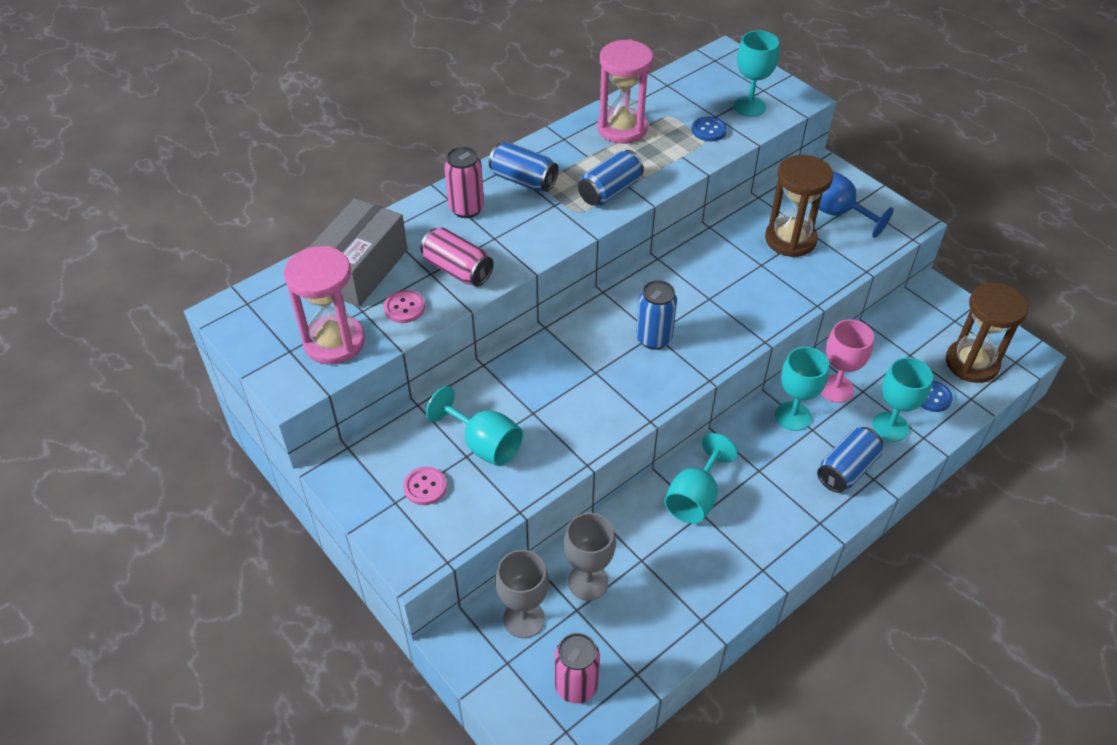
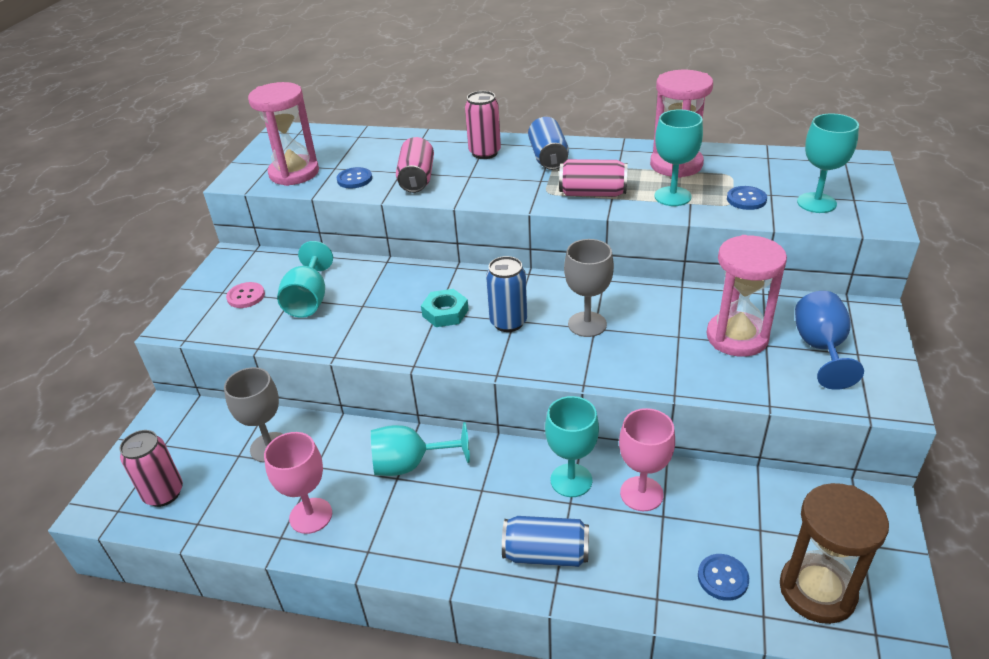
camera: 55 degrees right, 10 degrees down
grey box [309,198,408,307] -> none
pink button [384,290,425,323] -> blue button [337,167,372,188]
grey goblet [496,550,549,638] -> grey goblet moved to [564,239,614,337]
blue can [578,150,644,206] -> pink can [559,159,628,197]
brown hourglass [765,155,833,257] -> pink hourglass [706,235,787,357]
turquoise goblet [872,357,933,442] -> turquoise goblet moved to [654,110,703,206]
none -> pink goblet [264,432,332,534]
none -> turquoise nut [421,289,469,327]

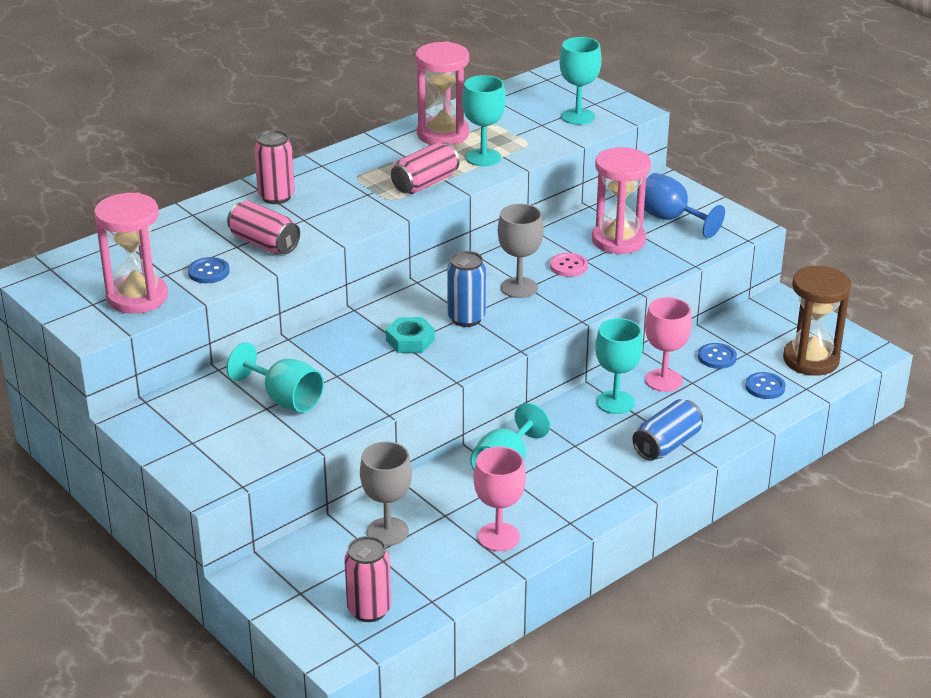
camera: 55 degrees left, 5 degrees down
pink button [226,282,265,308] -> pink button moved to [550,253,588,277]
blue can [528,117,569,170] -> none
blue button [727,186,767,210] -> blue button moved to [698,343,737,369]

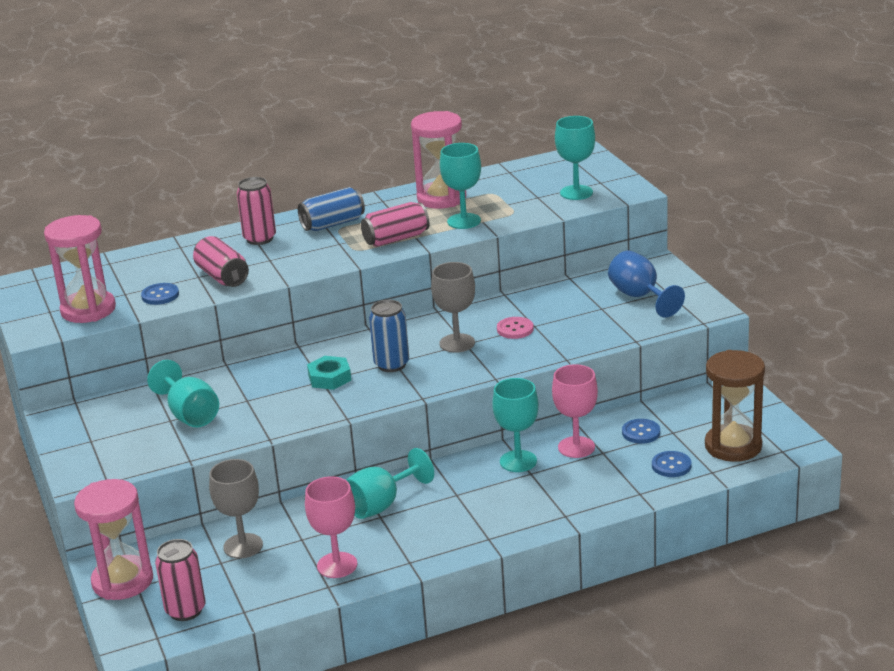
camera: 20 degrees right, 5 degrees down
pink hourglass [592,147,651,255] -> pink hourglass moved to [74,479,153,600]
blue can [632,399,703,461] -> blue can moved to [298,187,365,231]

